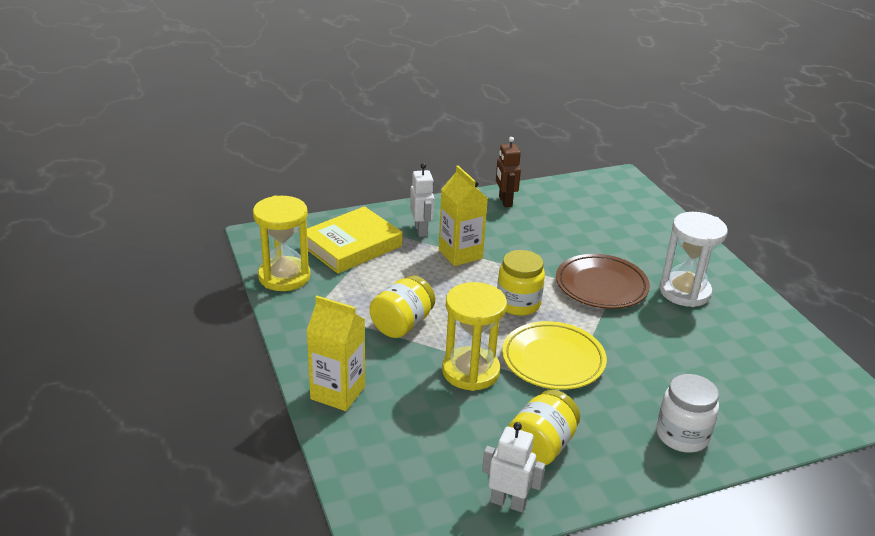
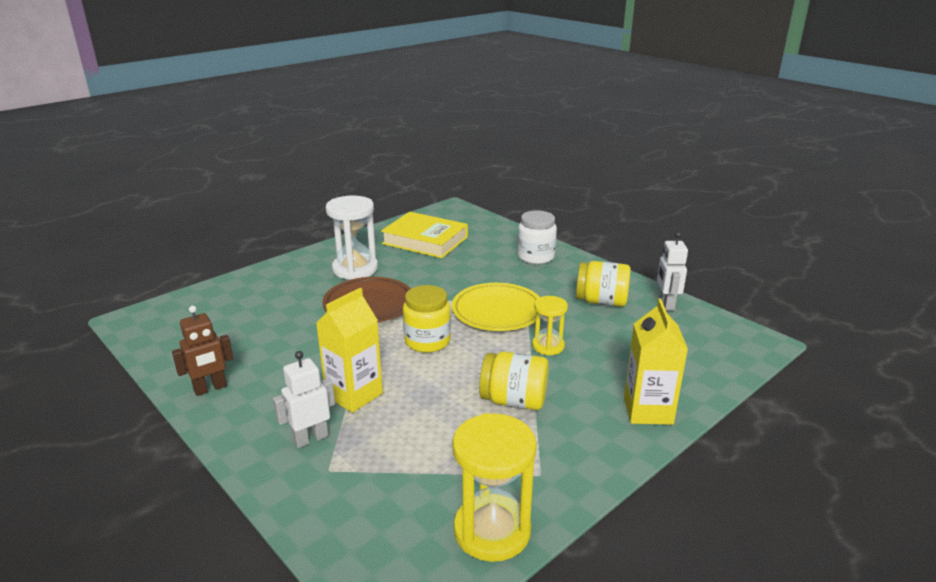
camera: 110 degrees left, 5 degrees down
yellow book [307,206,403,274] -> yellow book moved to [381,212,468,258]
yellow hourglass [442,282,507,391] -> yellow hourglass [532,296,568,356], size x0.59

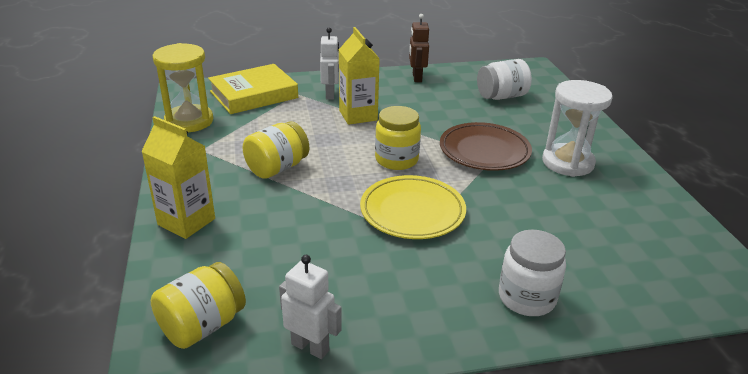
camera: 120 degrees right, 5 degrees up
yellow book [381,212,468,258] -> yellow book moved to [208,64,298,114]
yellow hourglass [532,296,568,356] -> none
yellow jar [576,261,631,307] -> yellow jar moved to [151,262,246,349]
none -> white jar [477,59,532,100]

